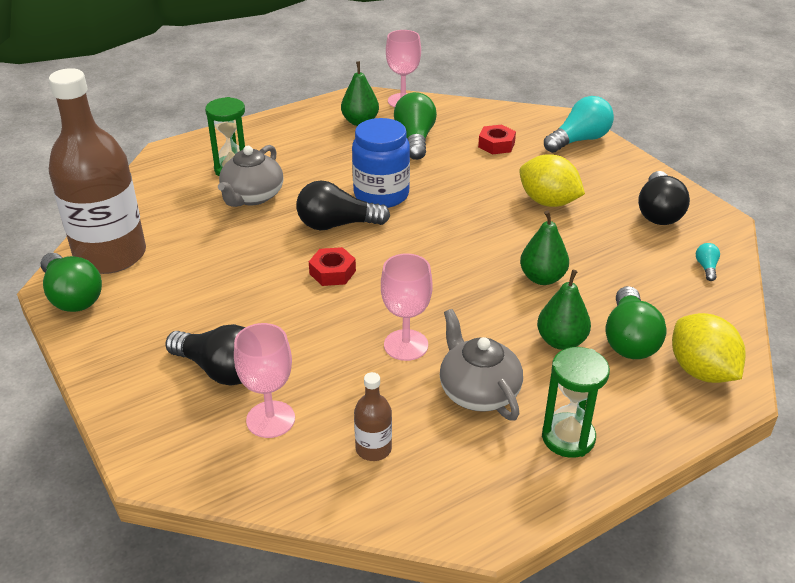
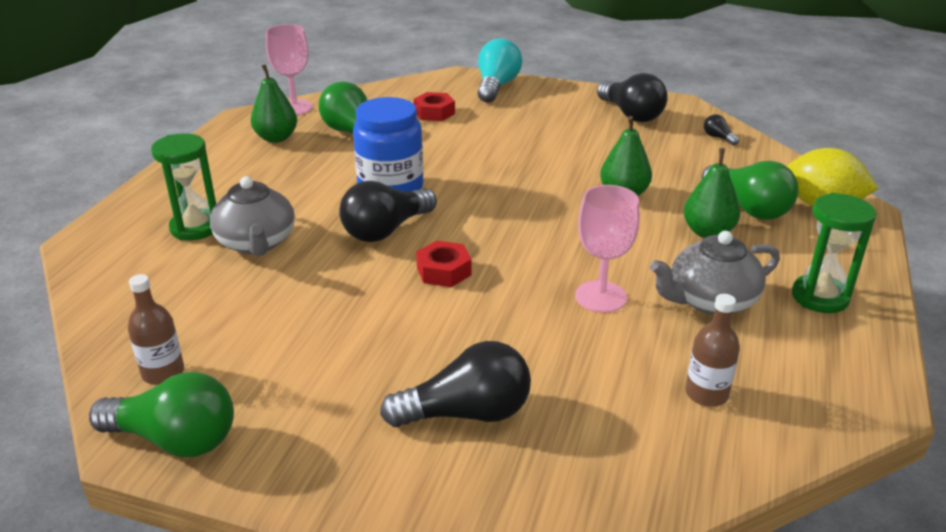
camera: 40 degrees left, 5 degrees down
brown bottle [49,68,146,274] -> brown bottle [128,274,184,385], size x0.40
pink goblet [234,323,295,438] -> none
grey teapot [440,309,523,421] -> grey teapot turned 45 degrees counterclockwise [650,231,780,315]
yellow lemon [519,154,585,207] -> none
turquoise light bulb [696,243,720,281] -> black light bulb [704,114,739,146]

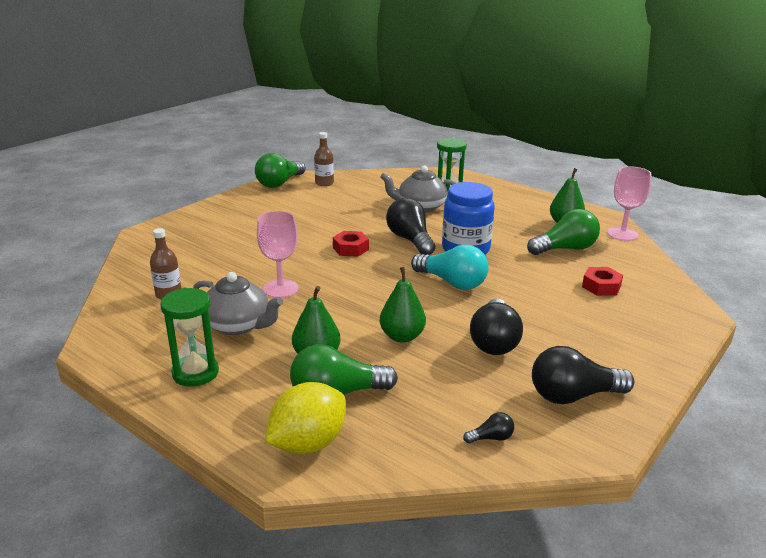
camera: 110 degrees right, 5 degrees down
black light bulb [380,341,531,427] -> black light bulb moved to [470,298,523,355]
turquoise light bulb [478,38,522,103] -> turquoise light bulb moved to [411,244,489,290]
grey teapot [650,231,780,315] -> grey teapot turned 120 degrees clockwise [193,272,283,335]

